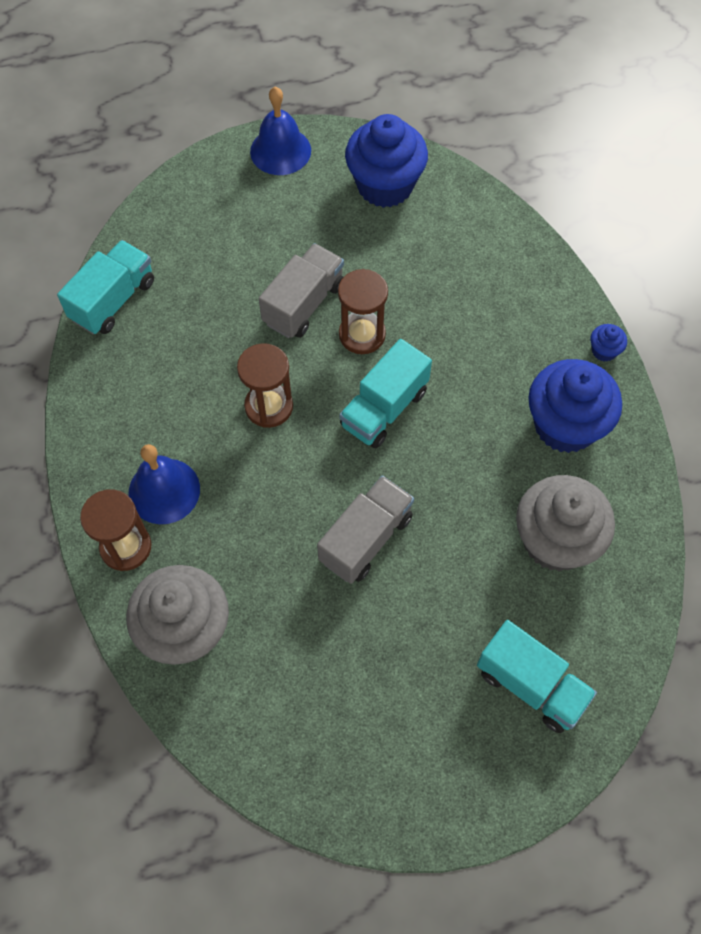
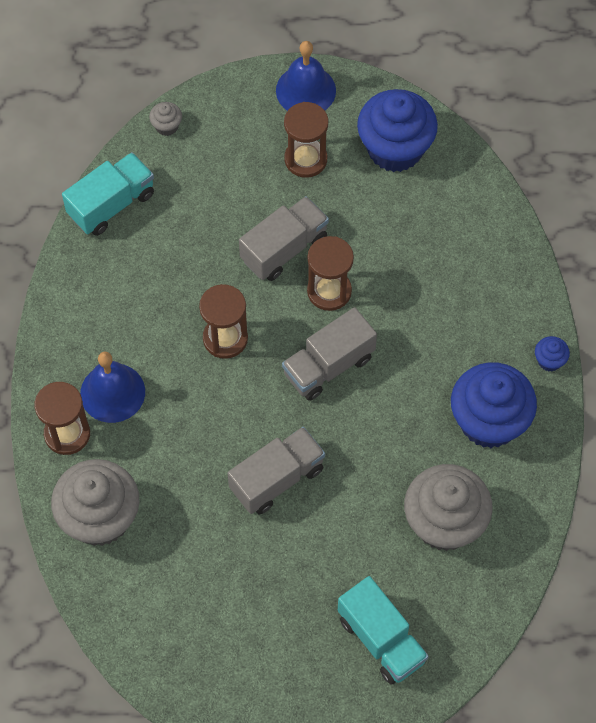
camera: 15 degrees right, 0 degrees up
turquoise truck [339,339,432,448] -> grey truck [282,307,377,401]
none -> grey cupcake [149,102,182,136]
none -> brown hourglass [284,102,328,178]

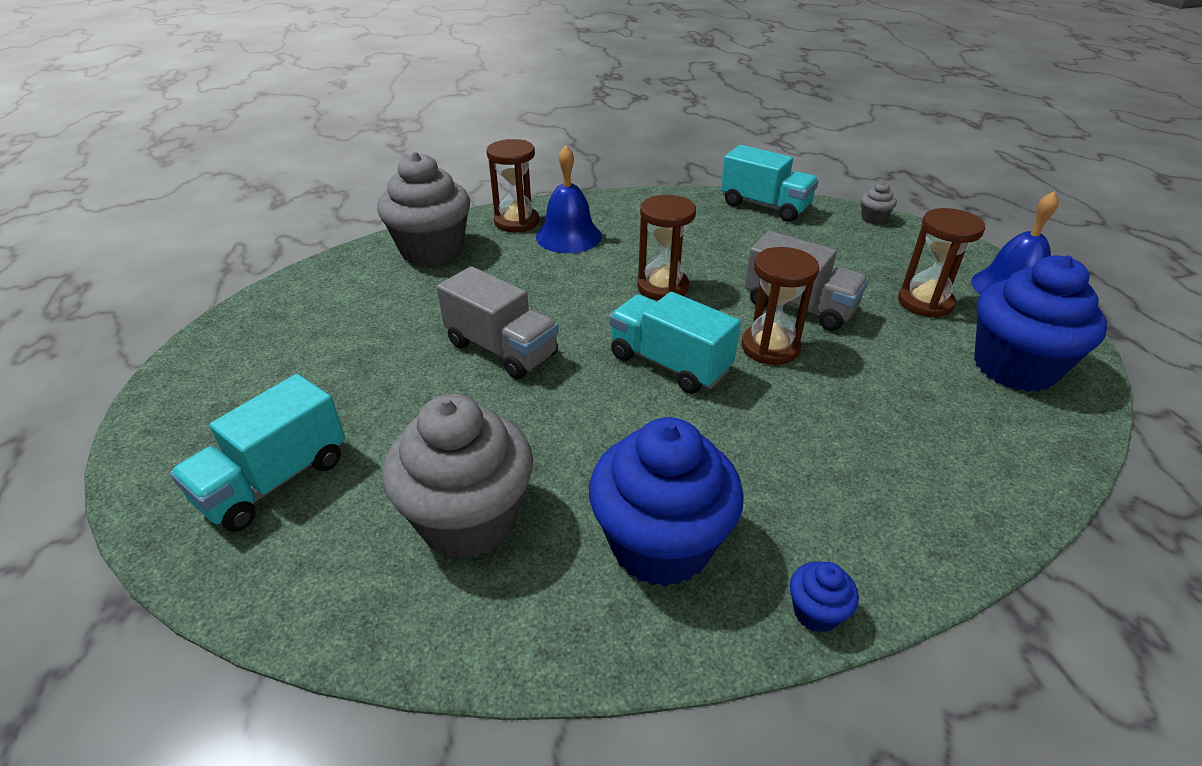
camera: 75 degrees right, 25 degrees down
grey truck [282,307,377,401] -> turquoise truck [609,292,741,394]

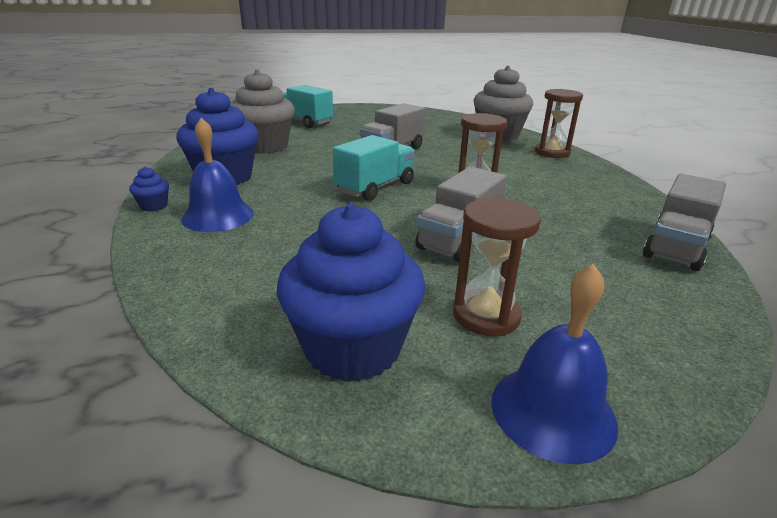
camera: 90 degrees right, 10 degrees down
blue bell [536,146,602,253] -> blue bell moved to [181,118,254,232]
turquoise truck [721,145,819,222] -> grey truck [643,174,726,271]
brown hourglass [742,247,819,365] -> none
grey cupcake [861,182,897,224] -> none

